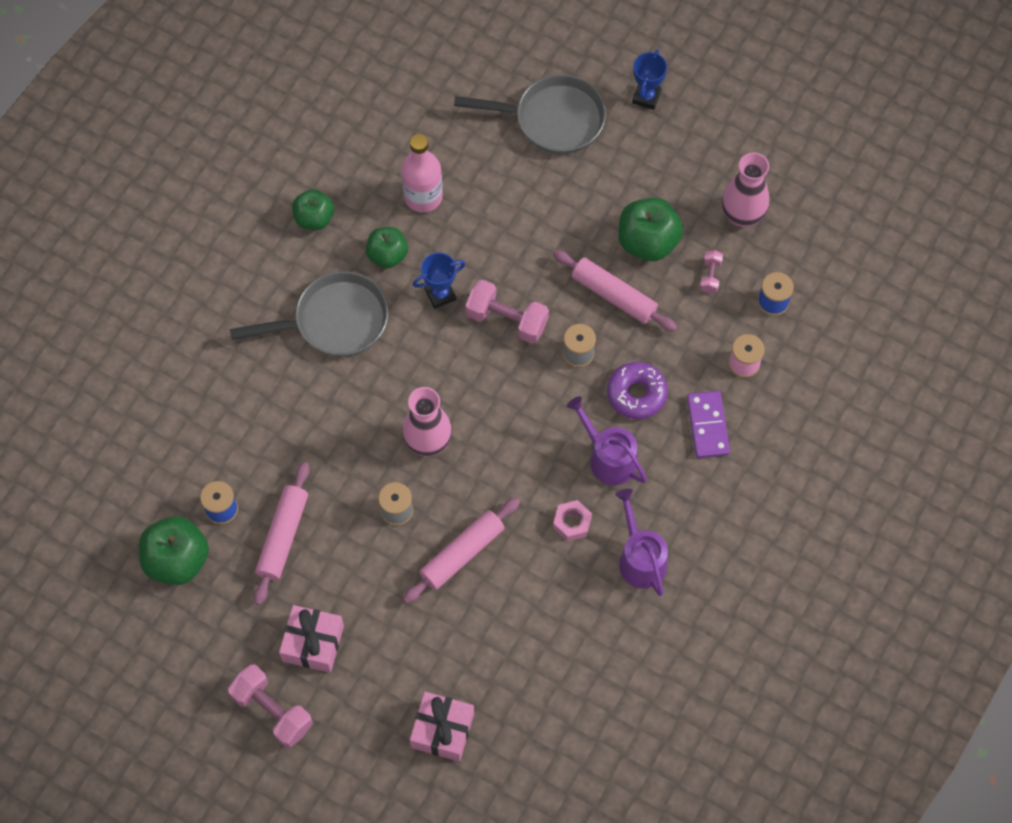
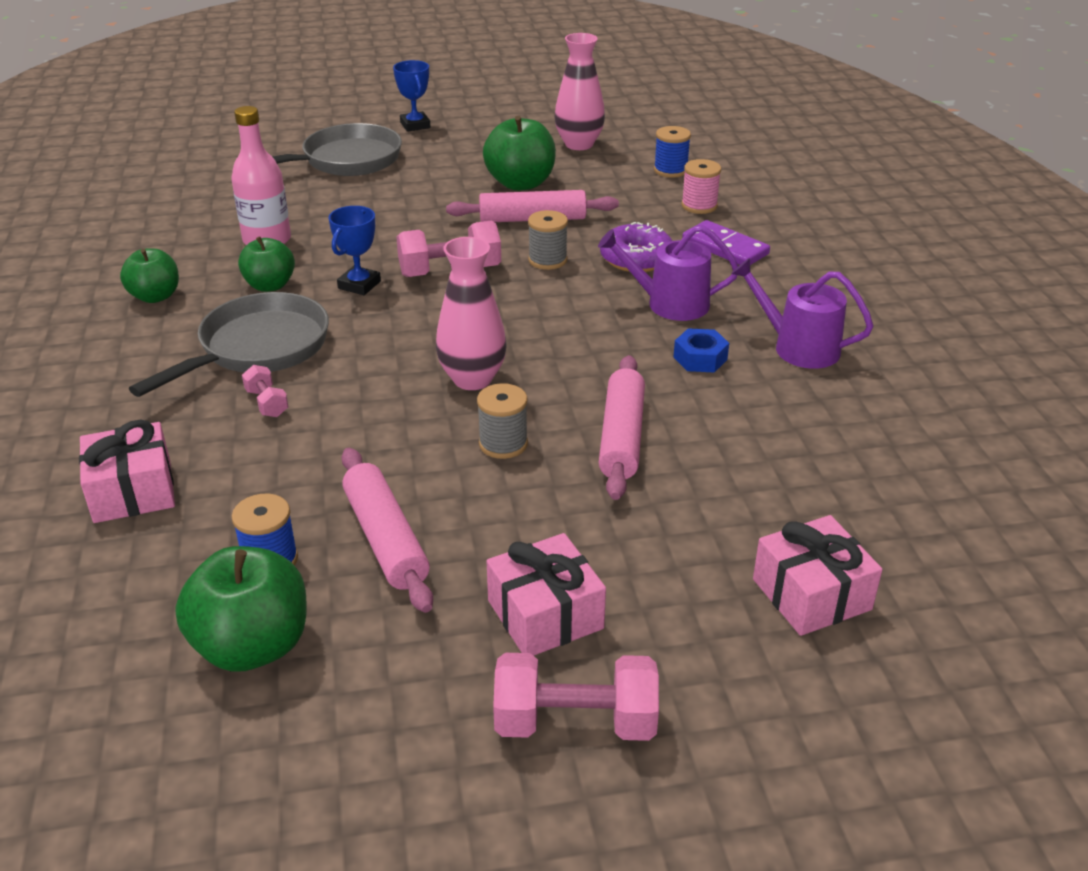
camera: 40 degrees left, 30 degrees down
pink nut [553,500,592,541] -> blue nut [673,328,729,373]
pink dumbbell [700,250,723,293] -> pink dumbbell moved to [242,365,289,417]
none -> pink gift [79,420,175,523]

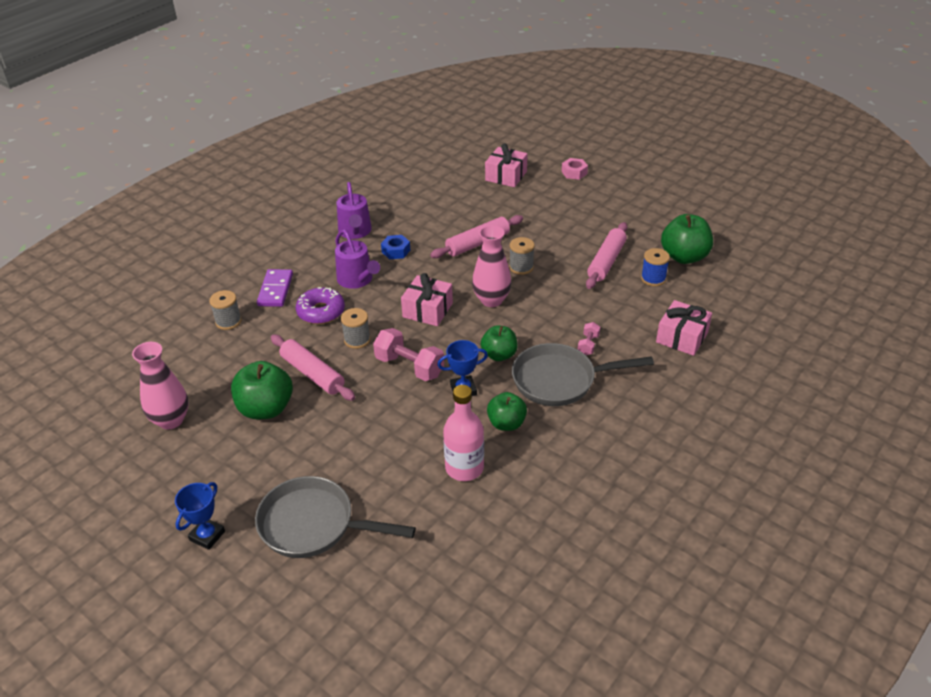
camera: 130 degrees left, 5 degrees up
green apple [120,249,179,303] -> green apple moved to [481,325,518,361]
pink gift [487,533,606,656] -> pink gift moved to [401,273,453,326]
pink dumbbell [493,653,659,741] -> none
blue spool [654,126,691,178] -> none
pink spool [681,159,721,214] -> grey spool [209,290,242,330]
none -> pink nut [562,158,588,180]

